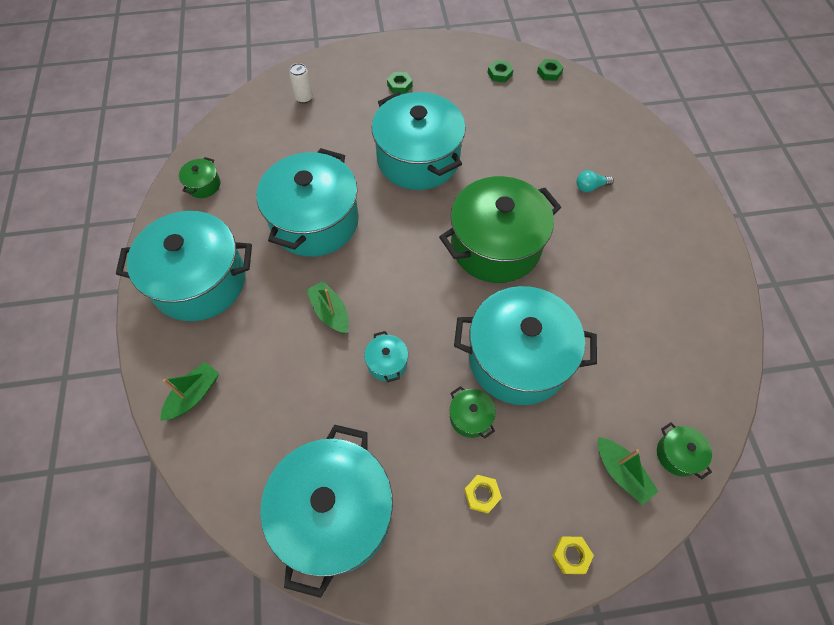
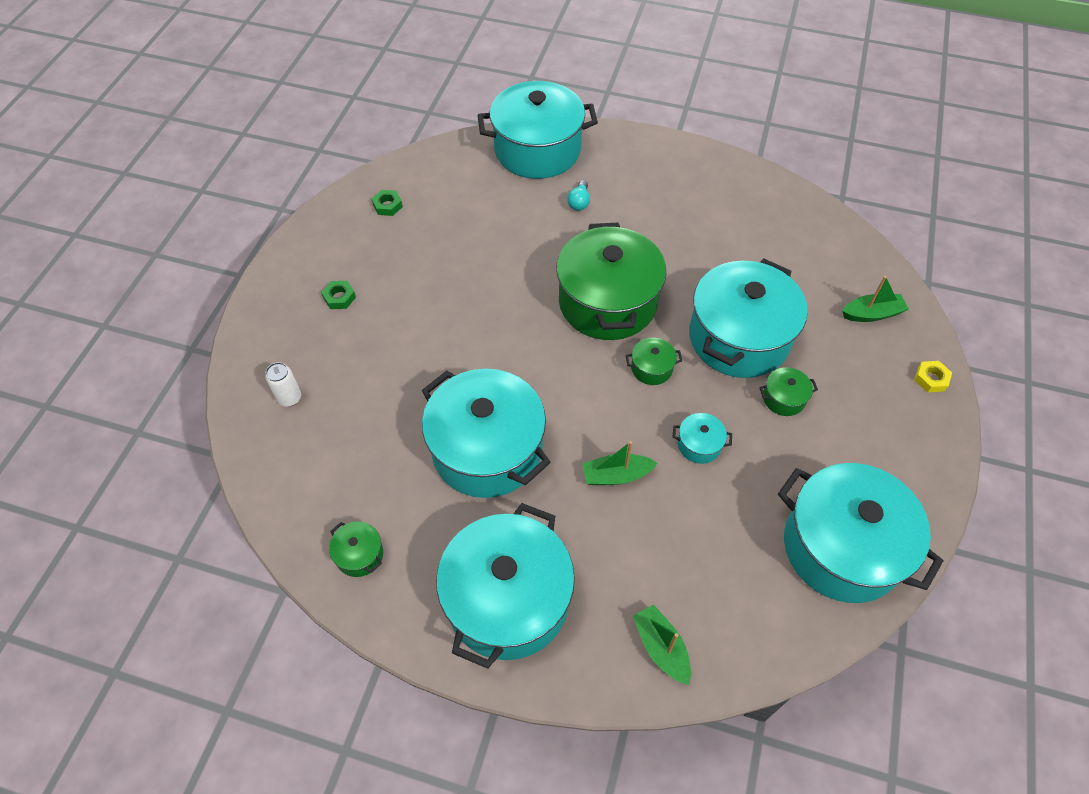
camera: 65 degrees left, 5 degrees down
turquoise pot [372,92,466,190] -> turquoise pot moved to [478,81,598,179]
yellow nut [464,475,502,513] -> none
green nut [537,59,564,81] -> none
green pot [657,422,712,479] -> green pot moved to [625,338,682,385]

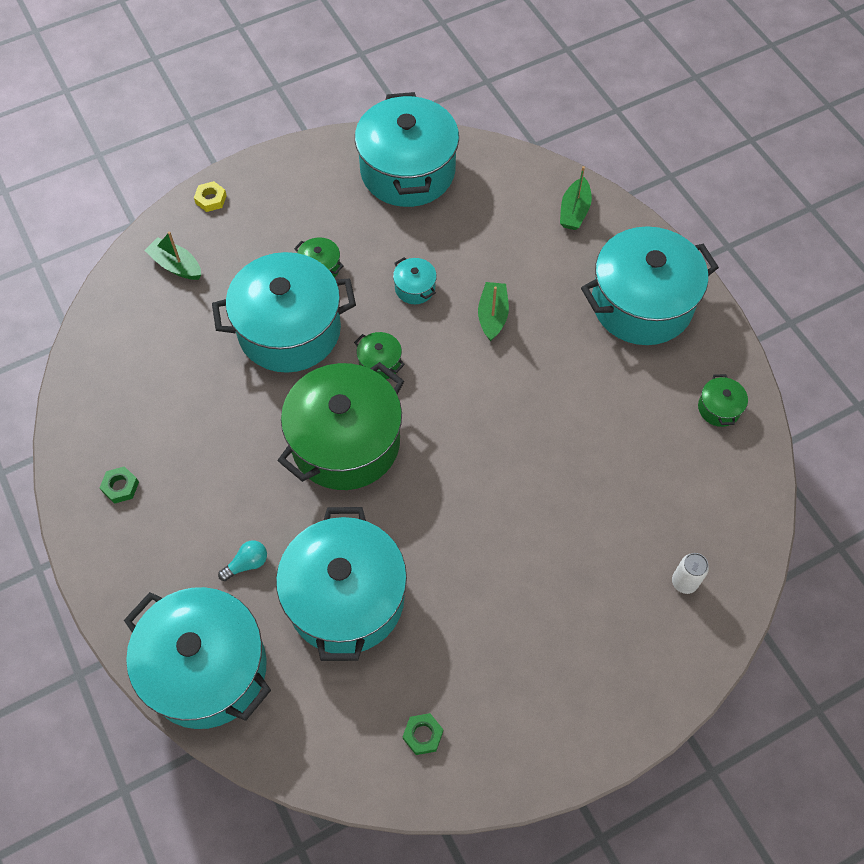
camera: 135 degrees left, 5 degrees up
green nut [321,281,356,309] -> green nut moved to [100,466,139,504]
turquoise pot [422,369,551,498] -> turquoise pot moved to [276,507,407,661]
green boat [582,441,658,485] -> green boat turned 120 degrees counterclockwise [478,282,509,341]

